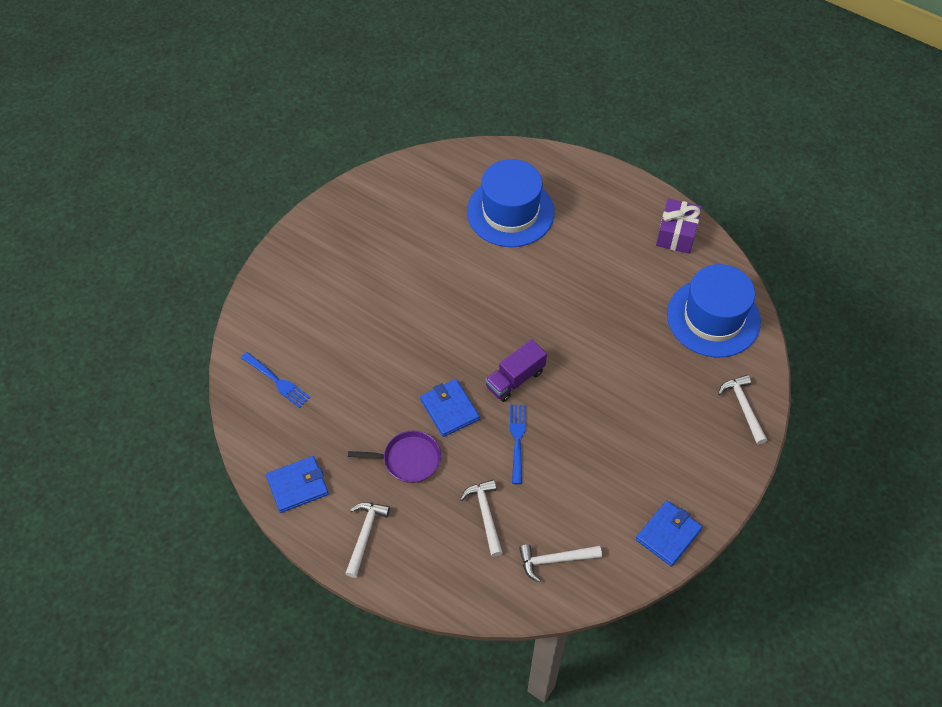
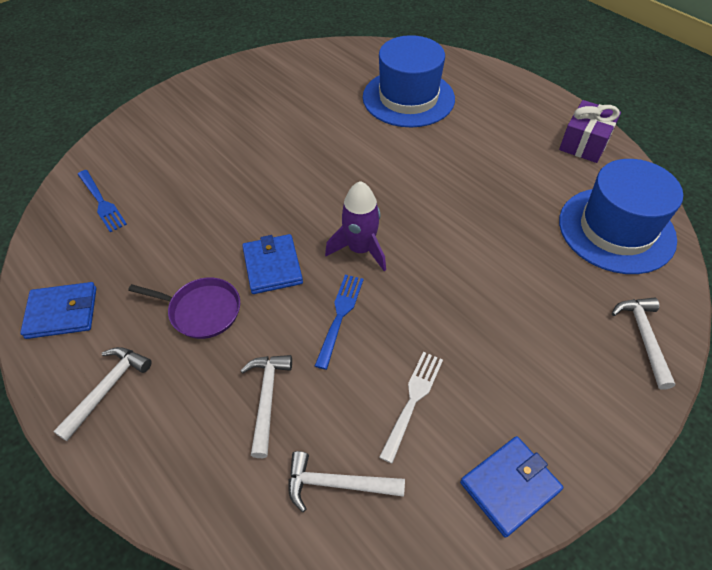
camera: 15 degrees right, 5 degrees down
purple truck [485,339,547,402] -> purple rocket [325,181,386,271]
none -> white fork [379,352,443,464]

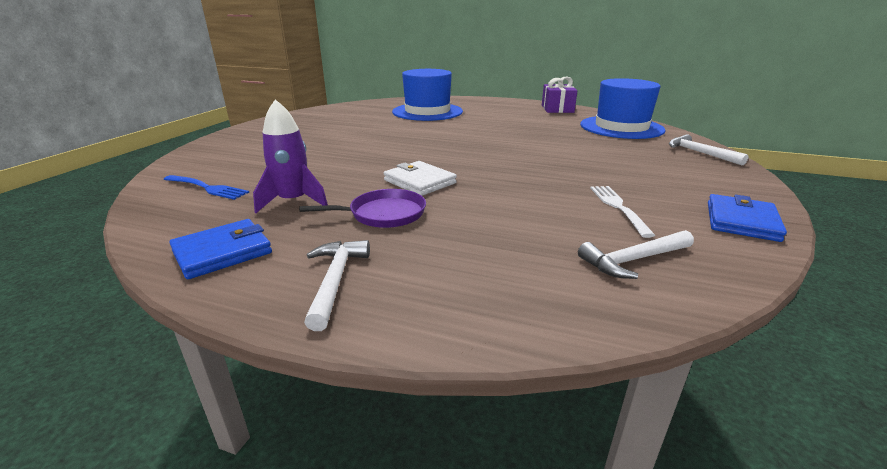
camera: 30 degrees left, 25 degrees down
white hammer [240,355,292,458] -> none
blue wallet [242,234,303,294] -> white wallet [384,161,457,196]
blue fork [315,275,364,370] -> none
purple rocket [325,181,386,271] -> purple rocket moved to [253,99,328,213]

